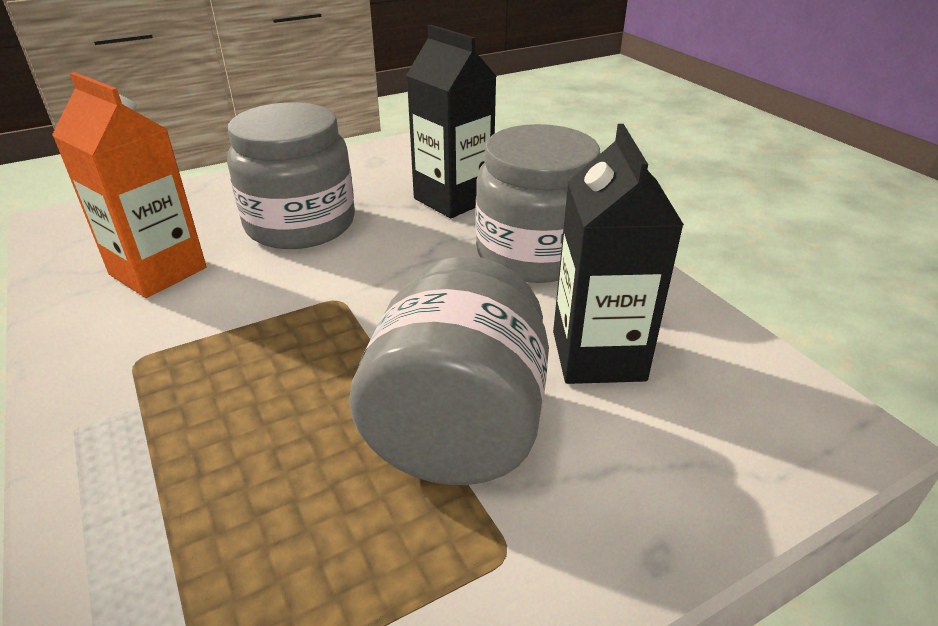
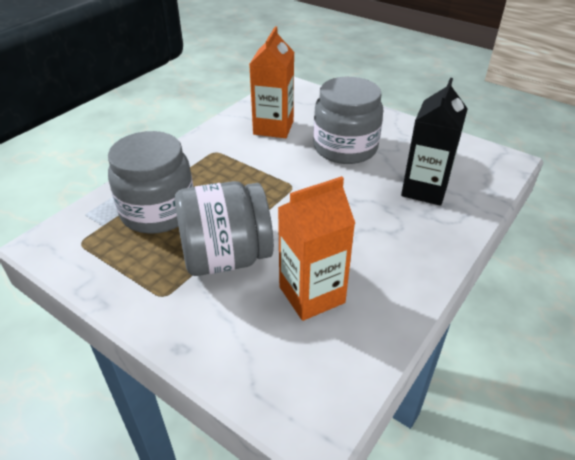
camera: 65 degrees right, 5 degrees up
grey jar [475,124,600,283] -> grey jar moved to [108,131,193,234]
black carton [553,124,684,384] -> orange carton [278,176,355,321]

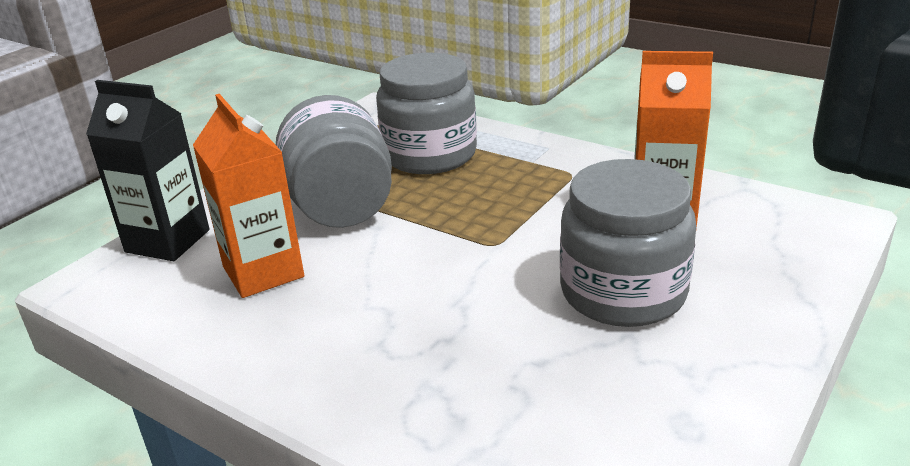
camera: 90 degrees right, 10 degrees down
black carton [401,78,468,206] -> black carton moved to [86,80,210,261]

